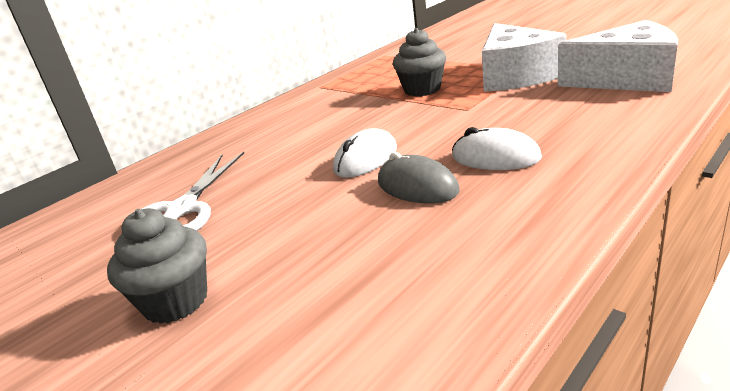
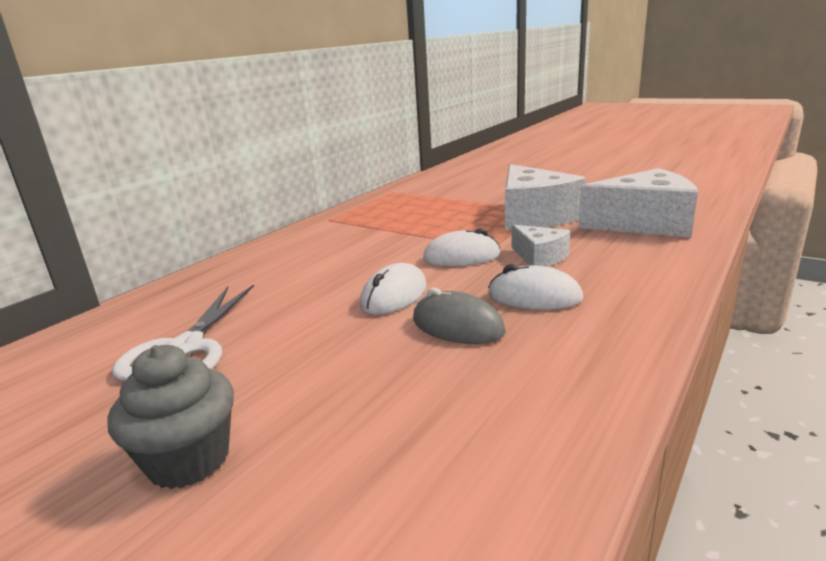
camera: 10 degrees left, 5 degrees down
grey cupcake [393,28,446,97] -> none
none -> white mouse [423,228,500,266]
none -> white cheese [512,225,570,267]

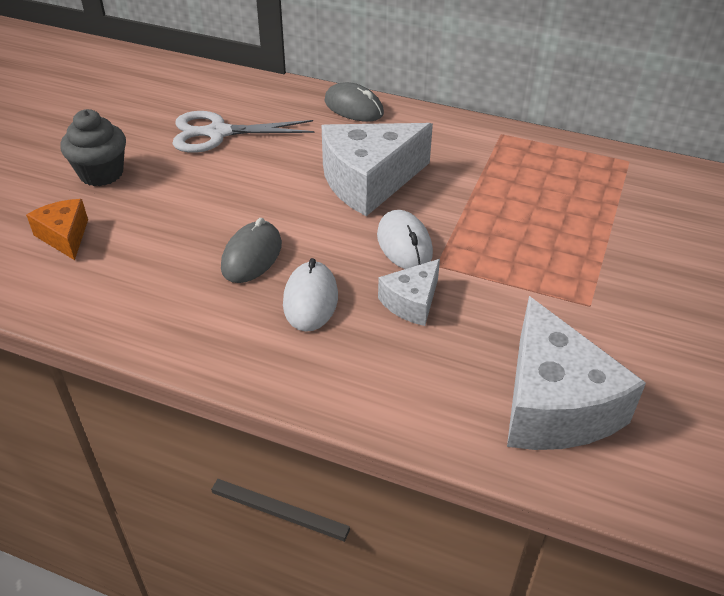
camera: 75 degrees right, 20 degrees up
white mouse [360,263,427,315] -> none
white cheese [505,164,586,231] -> white cheese moved to [321,123,433,216]
none -> orange cheese [26,199,88,260]
none -> grey mouse [324,82,384,121]

